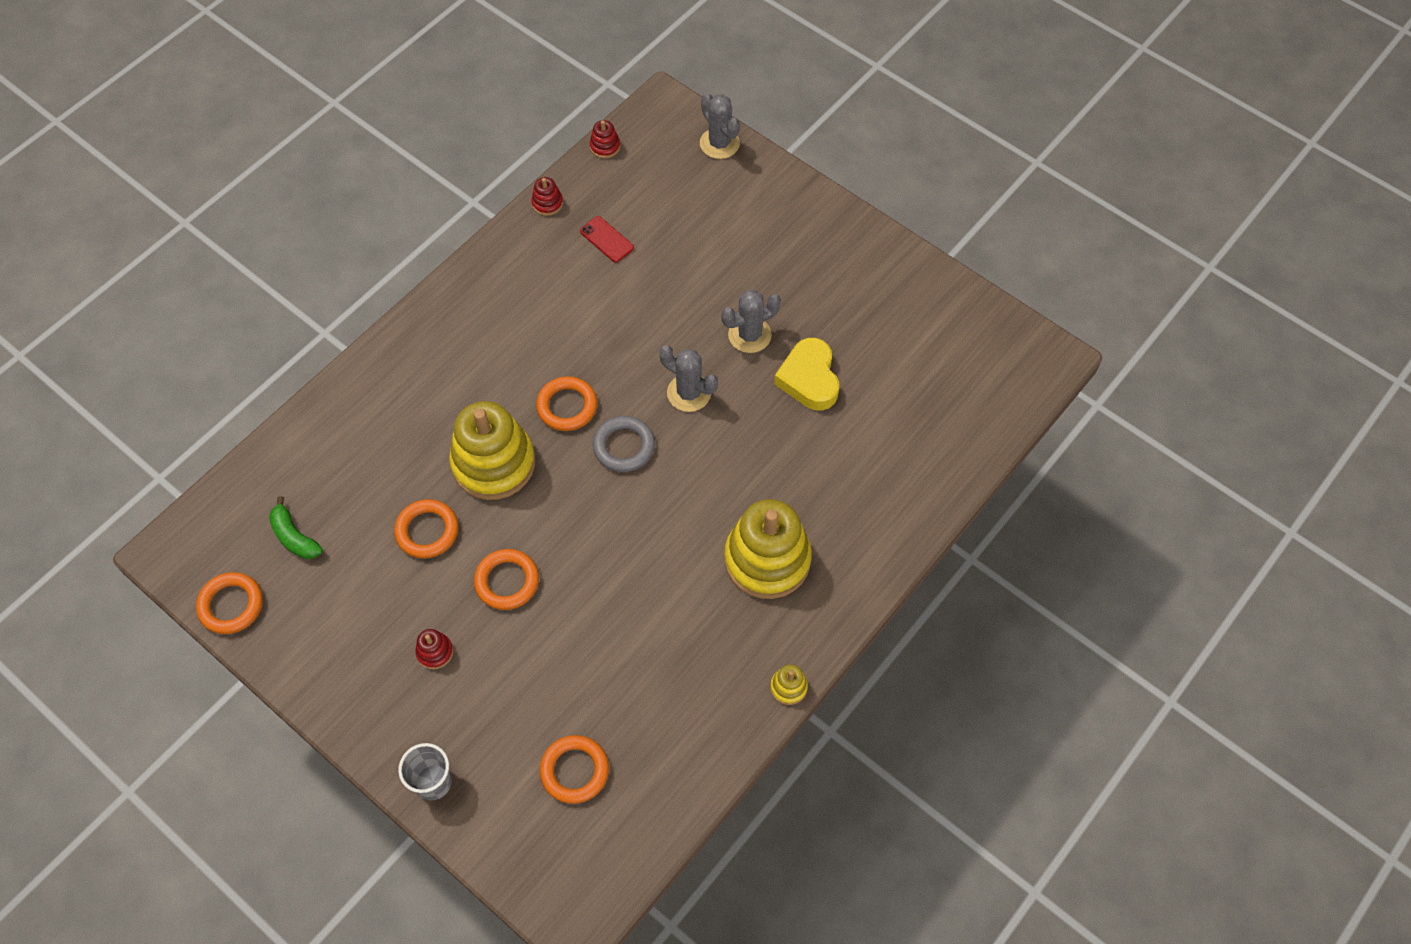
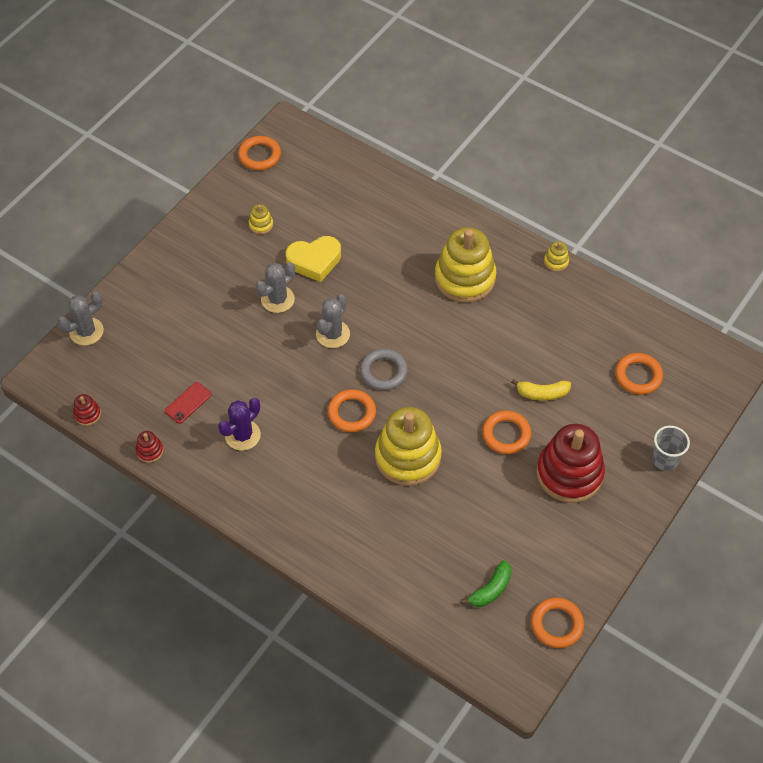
camera: 95 degrees left, 5 degrees down
orange ring [394,499,459,559] -> orange ring moved to [238,136,281,170]
red stacking toy [415,629,453,669] -> red stacking toy [536,424,605,503], size x2.43
grey cactus [721,290,781,353] -> grey cactus turned 75 degrees clockwise [255,262,295,313]
none -> purple cactus [218,398,261,451]
none -> yellow stacking toy [249,204,273,234]
none -> yellow banana [511,379,571,401]

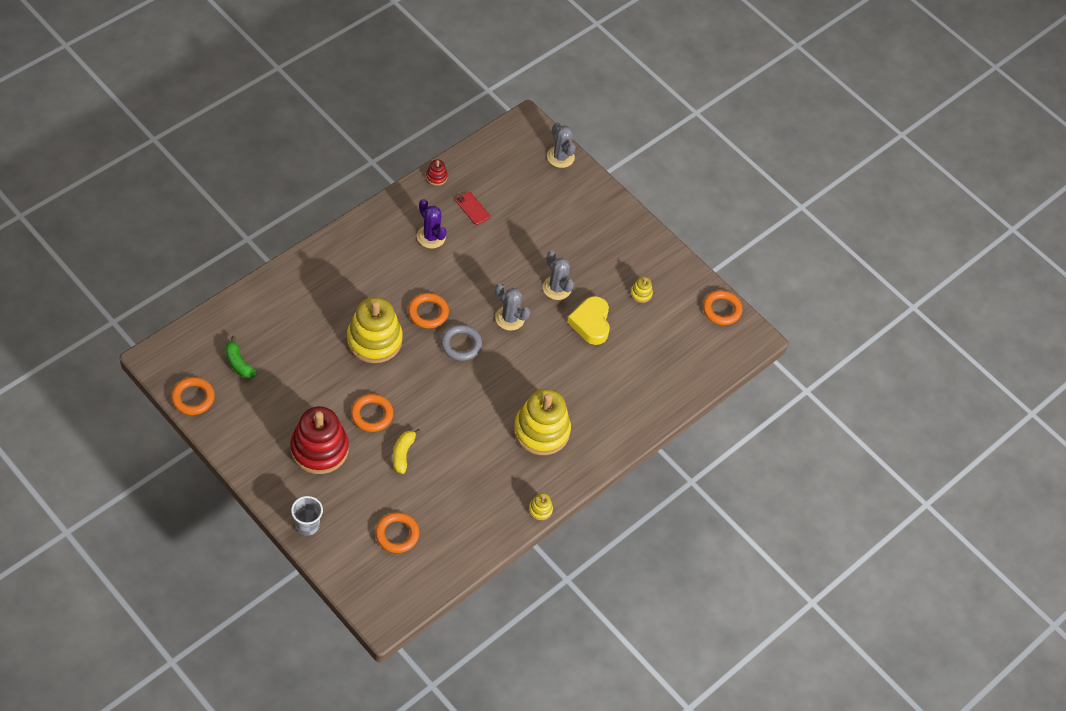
camera: 95 degrees right, 0 degrees up
red stacking toy [73,394,101,426] -> none

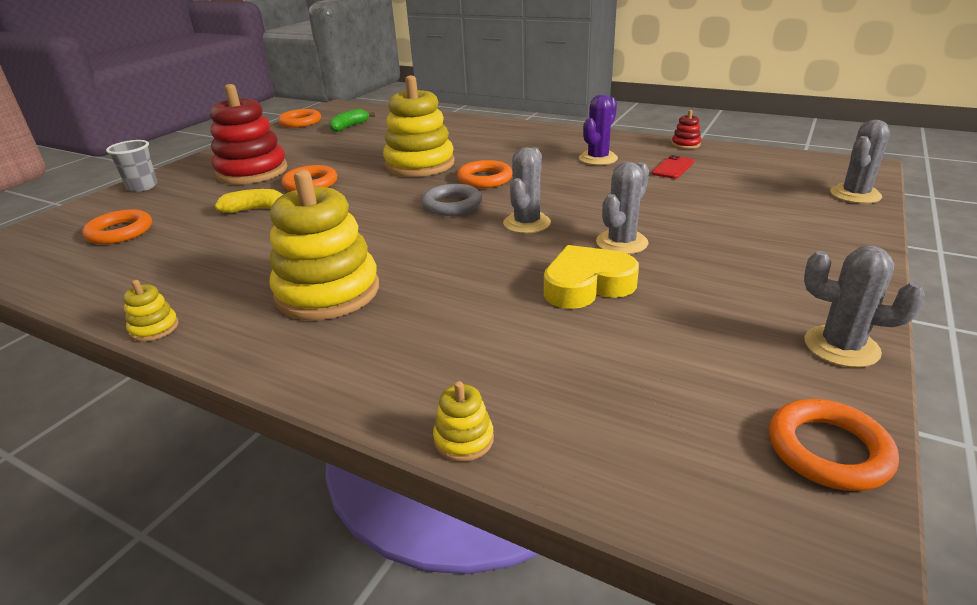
camera: 80 degrees right, 25 degrees down
yellow stacking toy [630,276,653,303] -> yellow stacking toy moved to [433,381,494,462]
none -> grey cactus [804,246,925,368]

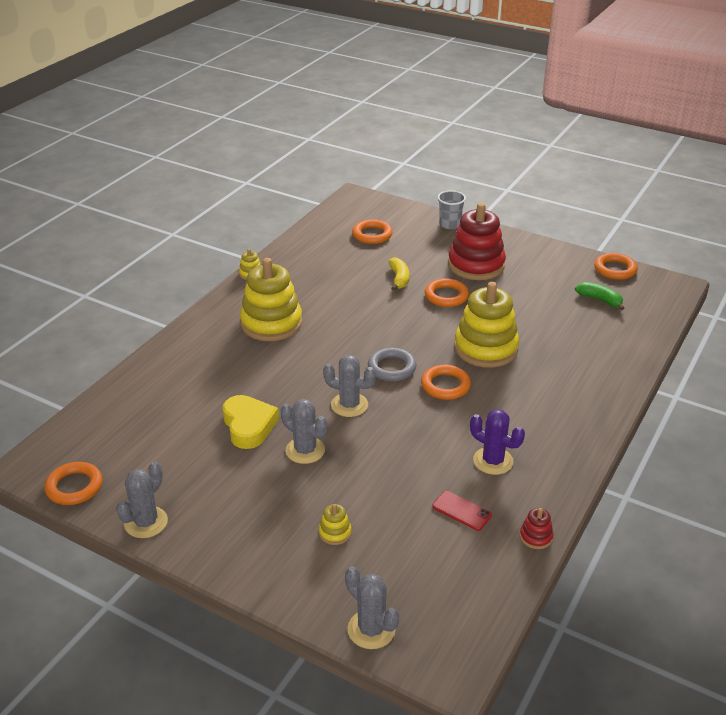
camera: 90 degrees right, 5 degrees up
yellow stacking toy [433,381,494,462] -> yellow stacking toy moved to [319,504,352,545]

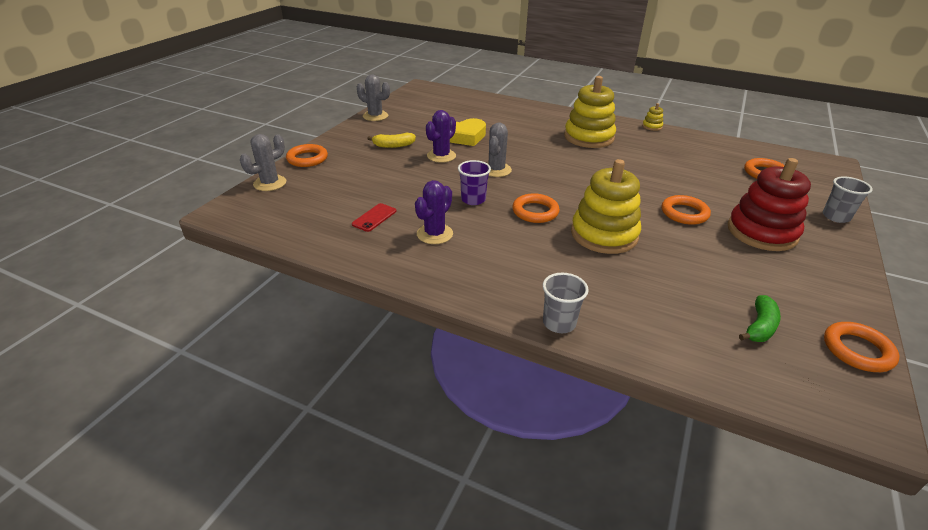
camera: 85 degrees right, 0 degrees up
orange ring [44,462,102,505] -> orange ring moved to [286,144,328,167]
grey cactus [280,399,328,464] -> purple cactus [426,110,456,163]
yellow stacking toy [319,504,352,545] -> none
grey ring [368,348,416,382] -> none
yellow banana [389,257,409,291] -> yellow banana moved to [367,133,416,148]
red stacking toy [520,508,553,549] -> none
none -> purple cup [458,160,491,205]
none -> grey cup [543,273,589,333]

